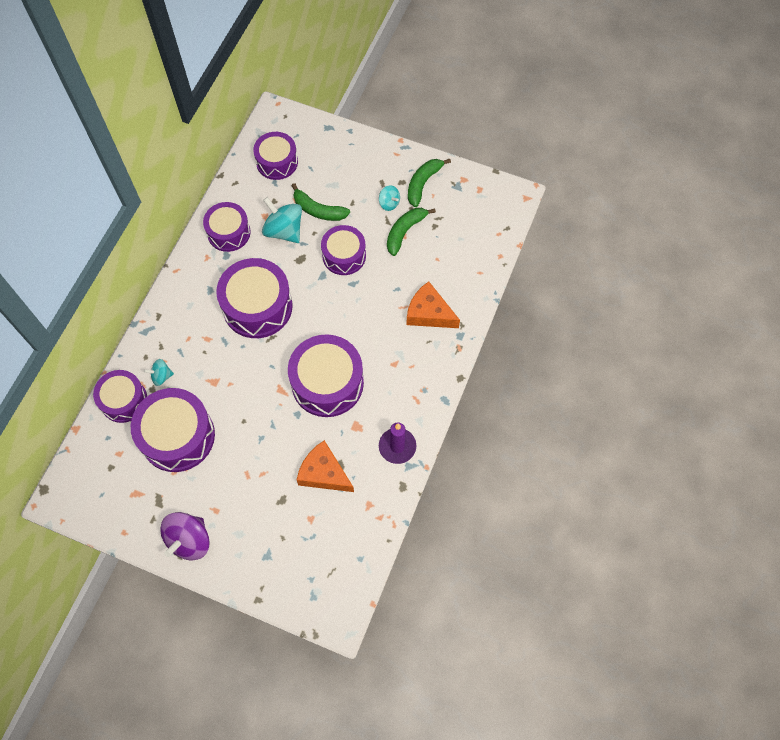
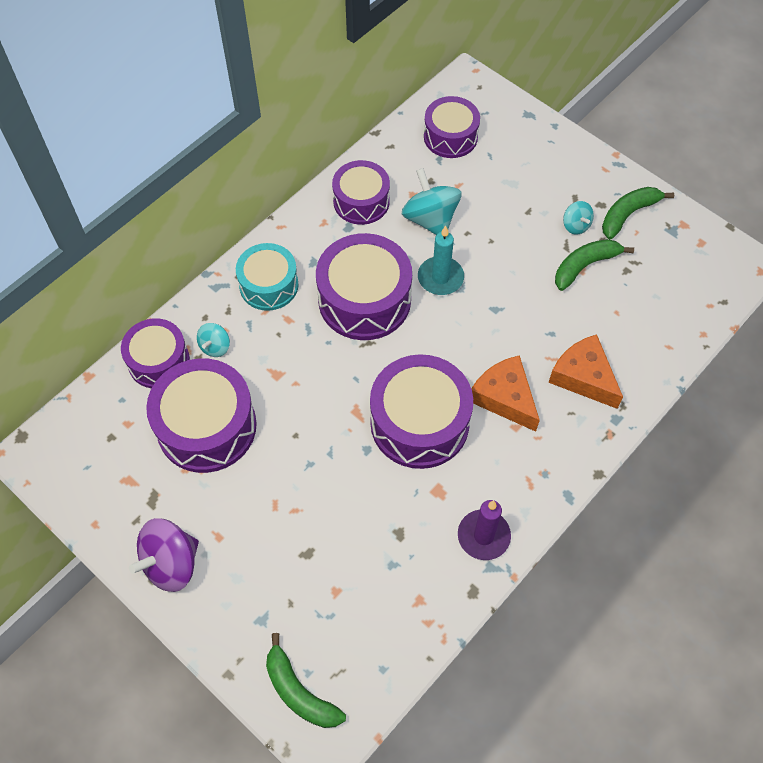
camera: 20 degrees right, 5 degrees down
turquoise spinning top [144,359,174,386] -> turquoise spinning top turned 75 degrees counterclockwise [197,323,230,357]
green banana [291,183,350,221] -> green banana moved to [266,633,346,728]
orange cheese [297,440,354,492] -> orange cheese moved to [471,355,540,432]
purple drum [321,225,366,275] -> none
none -> turquoise drum [236,243,298,311]
none -> turquoise candle [418,226,464,295]

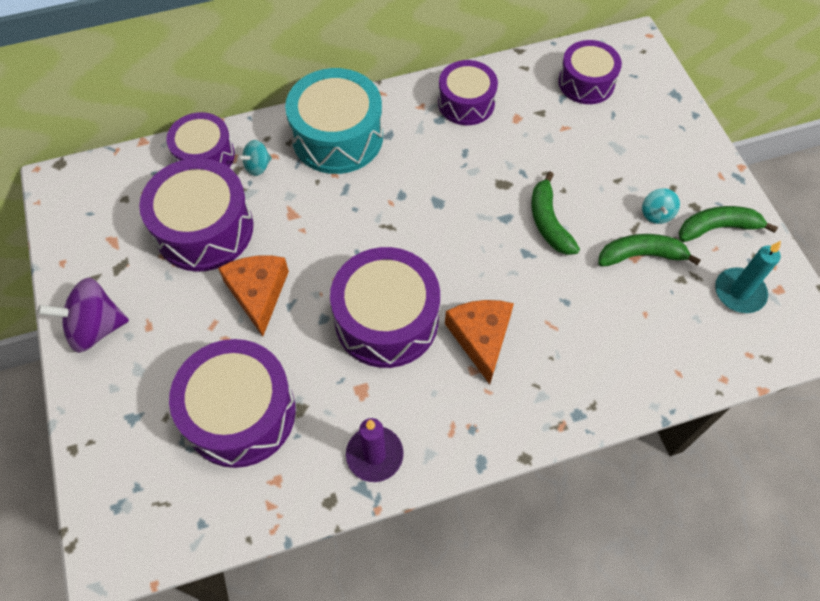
camera: 30 degrees right, 0 degrees up
turquoise drum [236,243,298,311] -> turquoise drum [285,68,383,174], size x1.56
green banana [266,633,346,728] -> green banana moved to [531,171,580,255]
purple drum [316,233,412,340] -> purple drum moved to [169,339,296,468]
turquoise spinning top [402,168,462,235] -> none
turquoise candle [418,226,464,295] -> turquoise candle moved to [715,241,781,313]
orange cheese [548,334,623,409] -> orange cheese moved to [218,256,289,337]

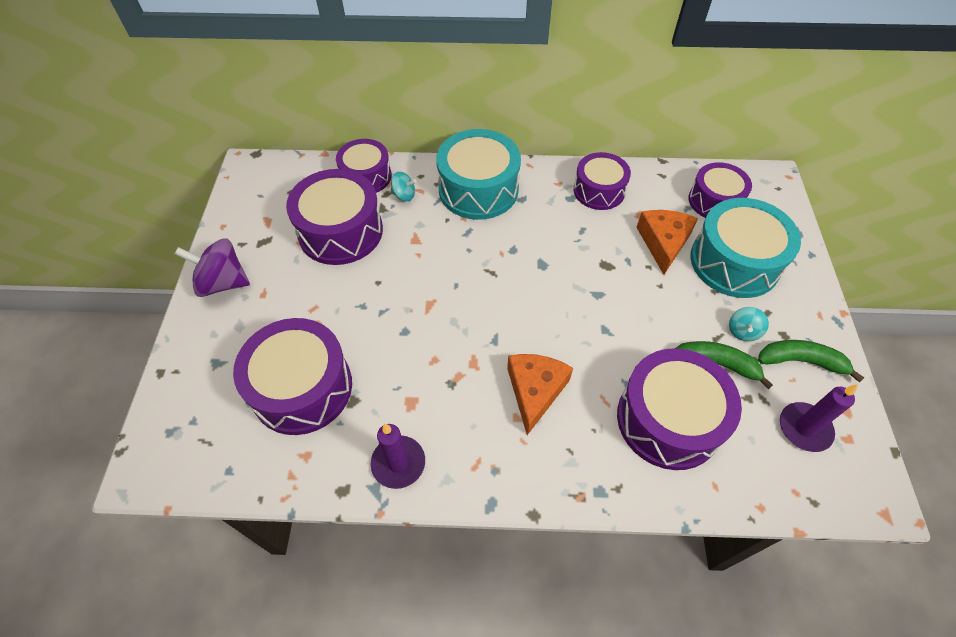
camera: 20 degrees right, 5 degrees down
orange cheese [218,256,289,337] -> orange cheese moved to [636,210,698,275]
turquoise spinning top [238,140,272,176] -> turquoise spinning top turned 150 degrees counterclockwise [391,172,417,202]
purple drum [330,247,440,368] -> purple drum moved to [617,348,742,470]
green banana [531,171,580,255] -> none
turquoise candle [715,241,781,313] -> purple candle [780,384,858,452]
none -> turquoise drum [690,198,801,298]

